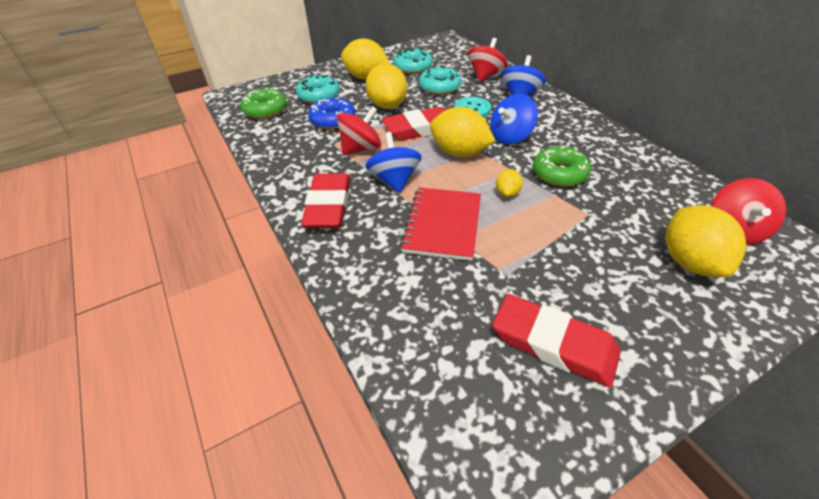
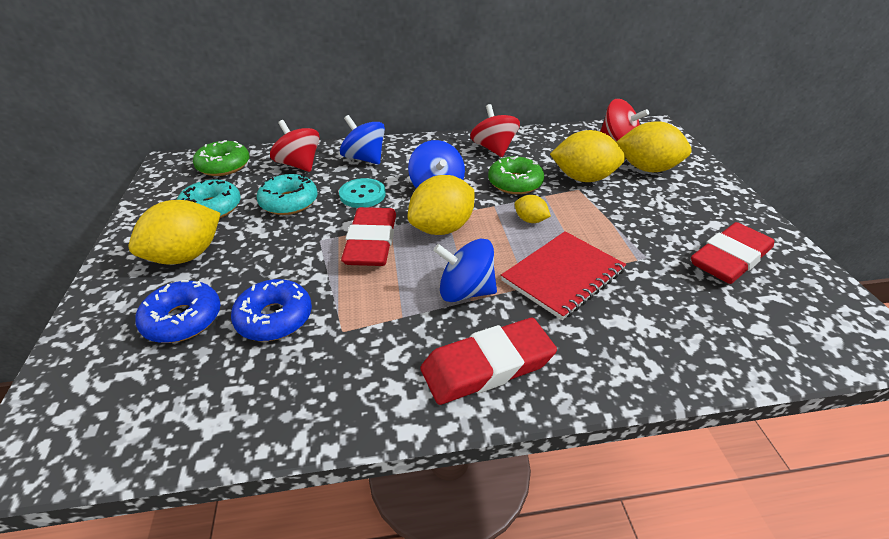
camera: 70 degrees left, 5 degrees down
green donut [240,88,287,119] -> green donut moved to [193,140,249,176]
turquoise donut [296,75,340,104] -> blue donut [135,280,221,343]
red eraser [301,173,350,228] -> red eraser turned 45 degrees counterclockwise [420,318,557,405]
red spinning top [337,106,381,155] -> red spinning top moved to [470,104,520,157]
yellow lemon [366,63,407,109] -> yellow lemon moved to [550,130,625,182]
red notebook [400,187,481,261] -> red notebook turned 75 degrees counterclockwise [501,231,626,320]

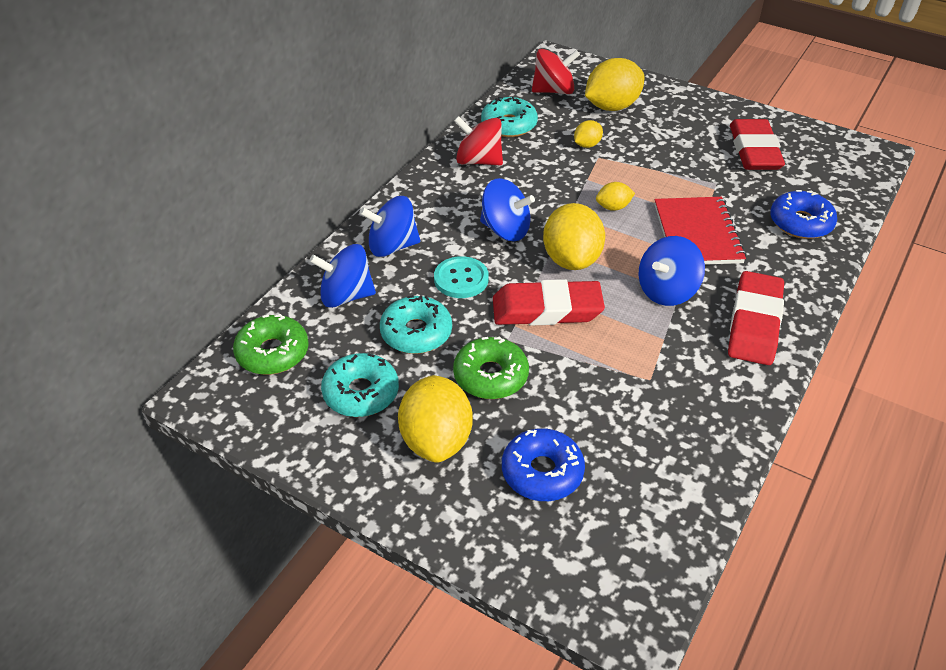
camera: 50 degrees left, 5 degrees up
blue donut [231,279,312,341] -> blue donut moved to [770,190,837,239]
red spinning top [270,120,320,172] -> blue spinning top [309,244,376,308]
red eraser [341,207,396,266] -> red eraser turned 45 degrees counterclockwise [493,279,605,326]
green donut [488,156,544,194] -> green donut moved to [453,336,529,399]
yellow lemon [550,130,625,182] -> yellow lemon [574,120,603,148], size x0.50
none -> turquoise donut [481,97,538,137]

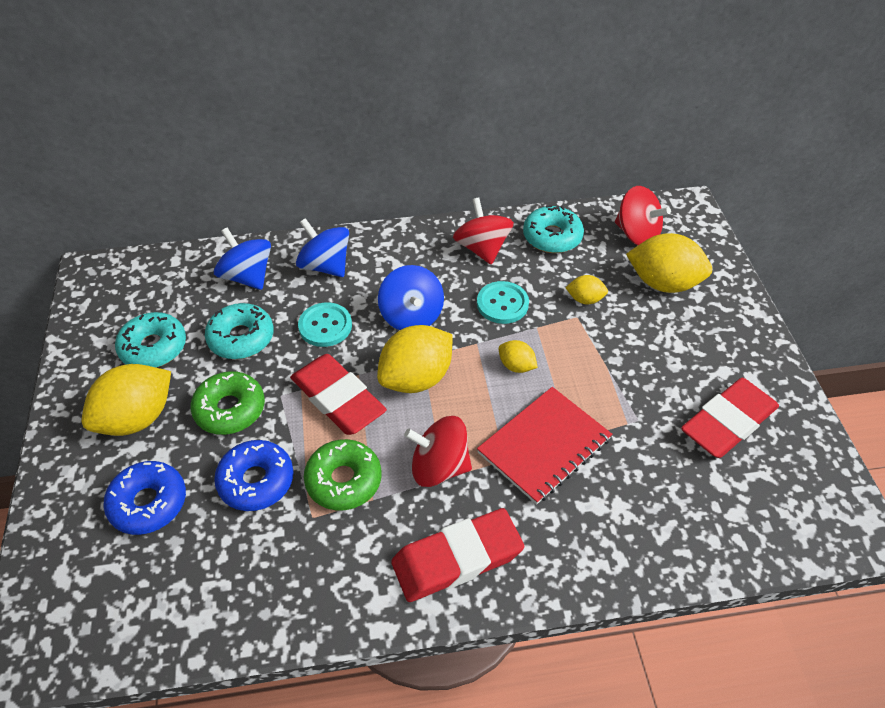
camera: 50 degrees right, 5 degrees up
green donut [233,314,309,375] -> green donut moved to [304,439,382,511]
blue spinning top [638,236,705,306] -> red spinning top [404,416,472,487]
blue donut [770,190,837,239] -> blue donut moved to [214,440,294,511]
none -> turquoise button [477,281,529,324]

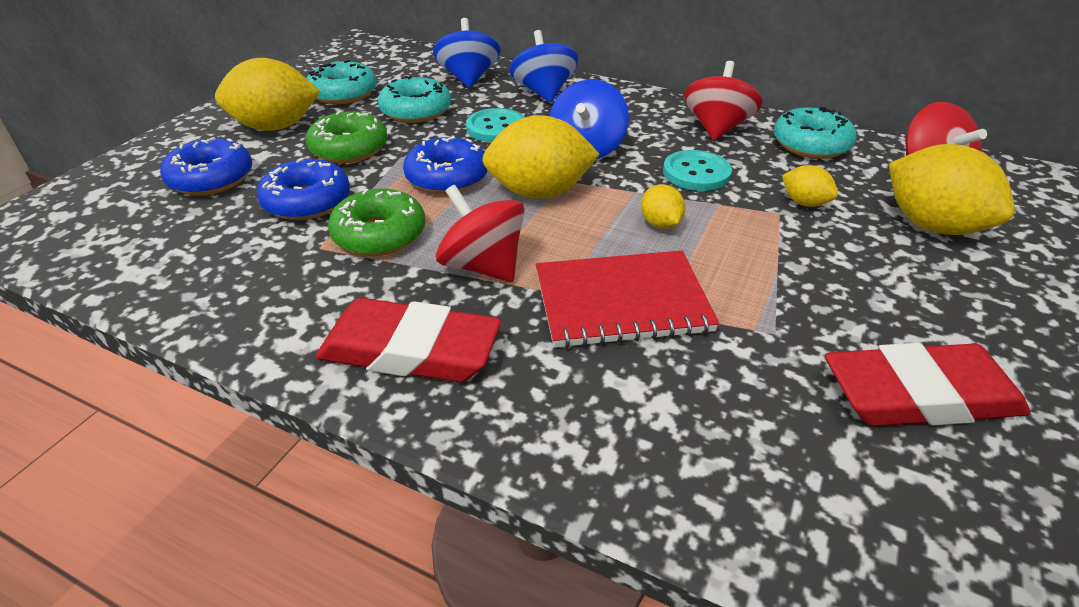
camera: 35 degrees right, 10 degrees down
red eraser [290,354,387,435] -> blue donut [403,136,488,194]

